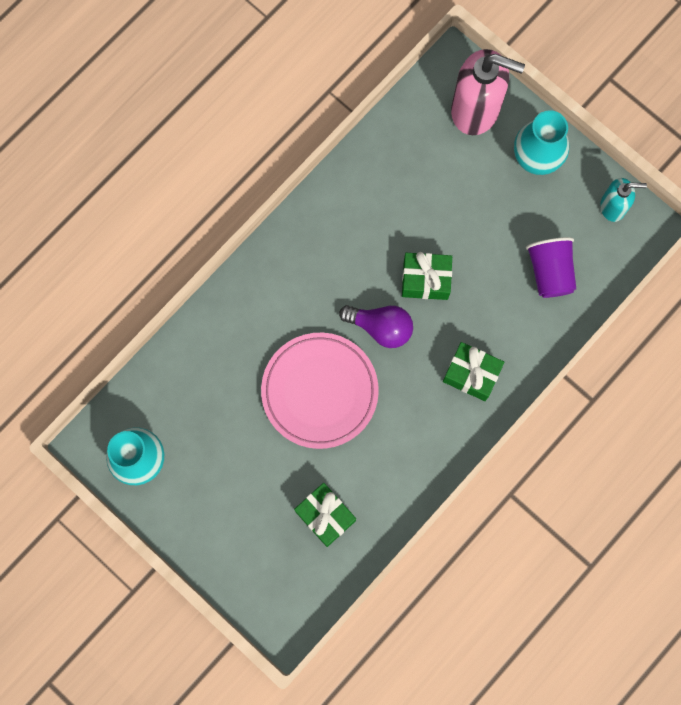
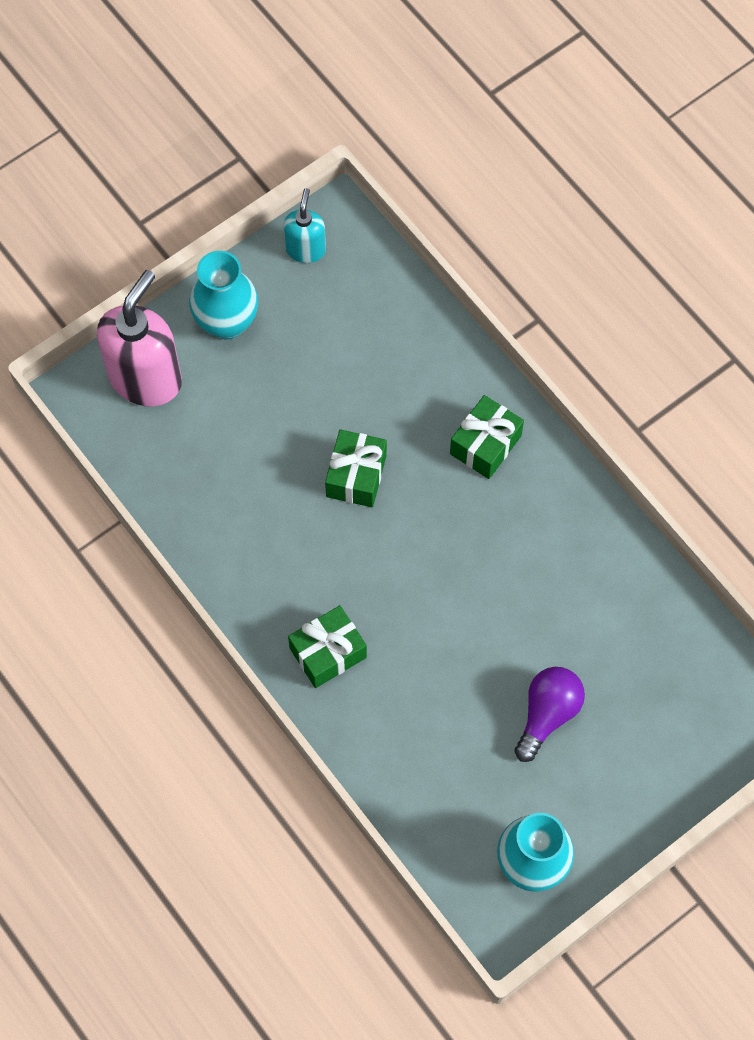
camera: 80 degrees left, 10 degrees down
pink plate [261,333,379,449] -> none
green gift [294,483,356,547] -> green gift moved to [288,605,367,688]
purple light bulb [339,305,413,348] -> purple light bulb moved to [514,667,585,762]
purple cup [526,237,576,298] -> none

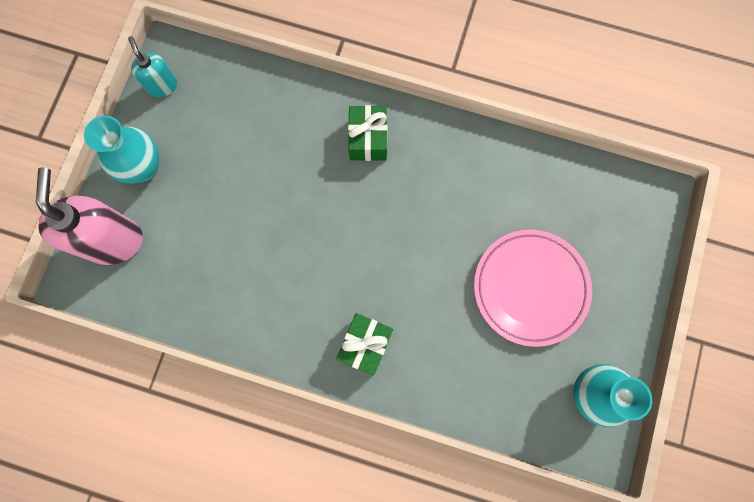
camera: 35 degrees left, 10 degrees up
green gift [325,429,387,507] -> none
purple light bulb [514,667,585,762] -> pink plate [474,229,592,347]

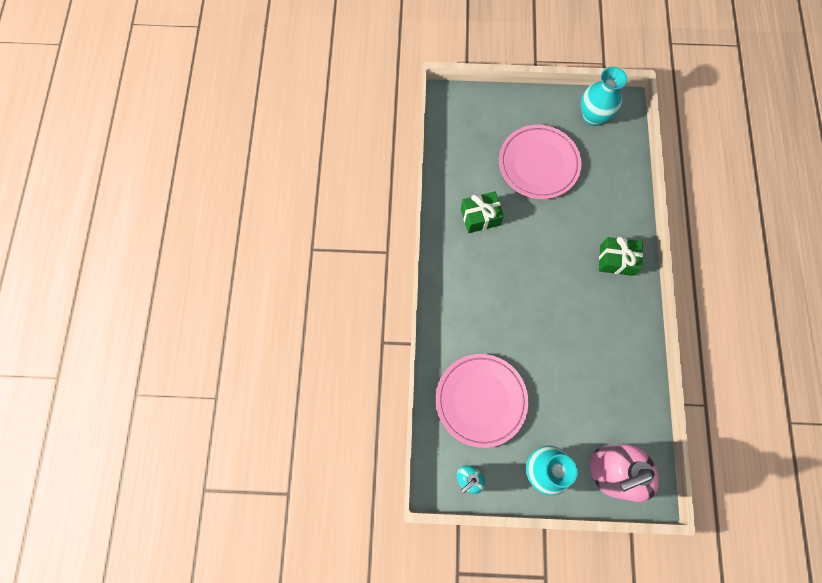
camera: 105 degrees left, 5 degrees down
green gift [348,105,388,161] -> green gift moved to [461,192,504,233]
none -> pink plate [436,354,528,448]

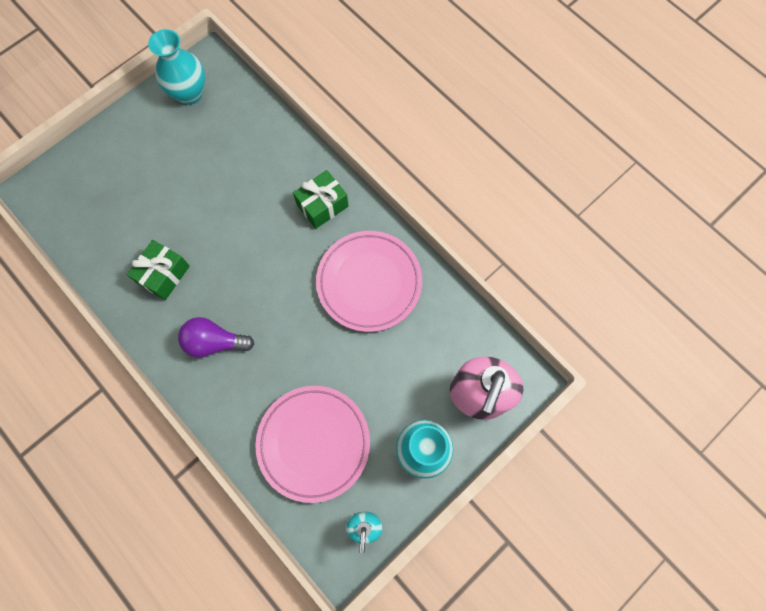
camera: 45 degrees left, 0 degrees up
pink plate [499,125,582,199] -> pink plate moved to [316,231,422,332]
none -> purple light bulb [178,317,254,358]

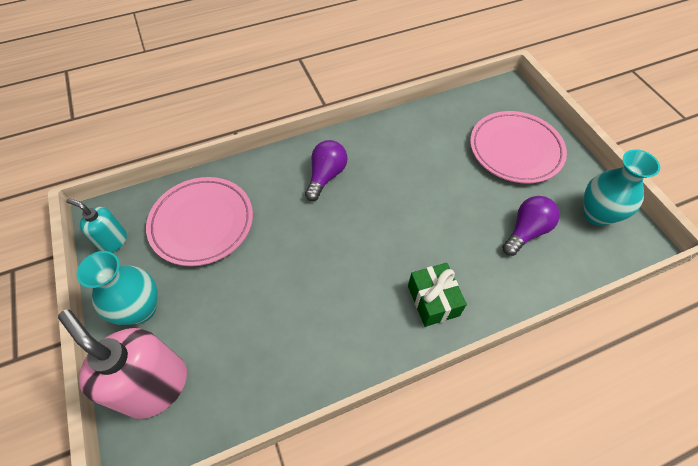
camera: 110 degrees right, 15 degrees down
green gift [127,240,190,300] -> none
pink plate [316,231,422,332] -> pink plate moved to [470,111,567,184]
none -> purple light bulb [502,196,560,256]

